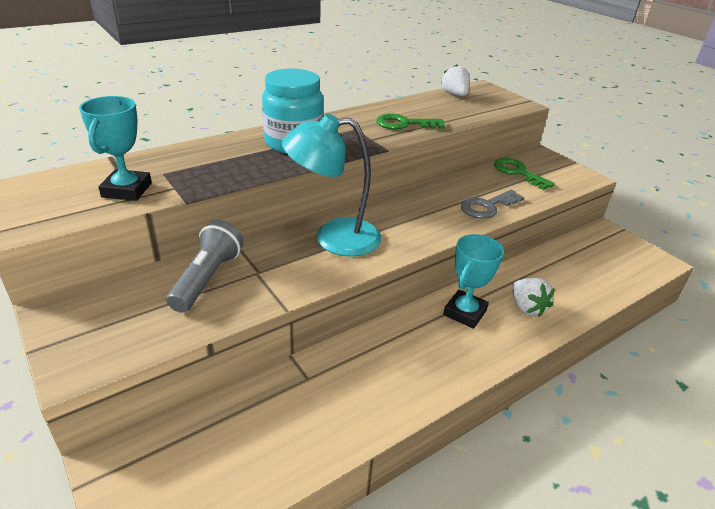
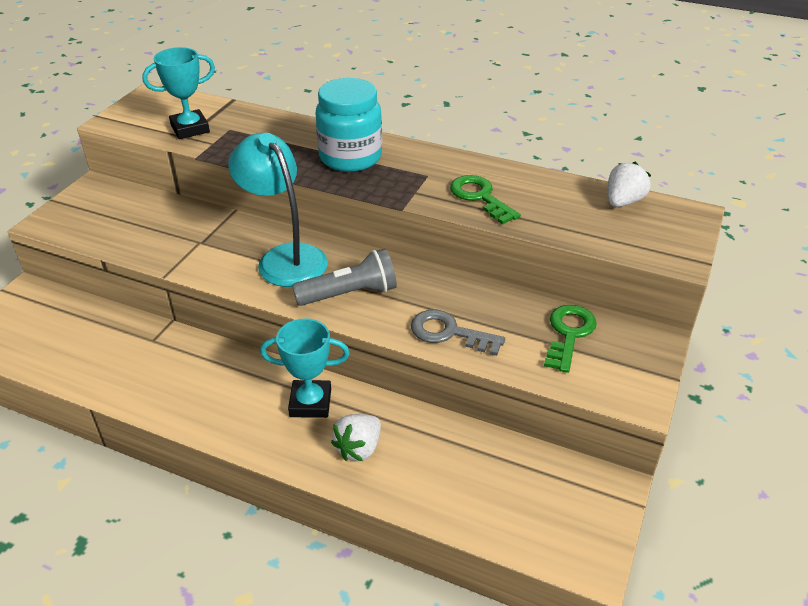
camera: 60 degrees right, 5 degrees up
grey flashlight [166,220,243,312] -> grey flashlight moved to [292,249,397,306]

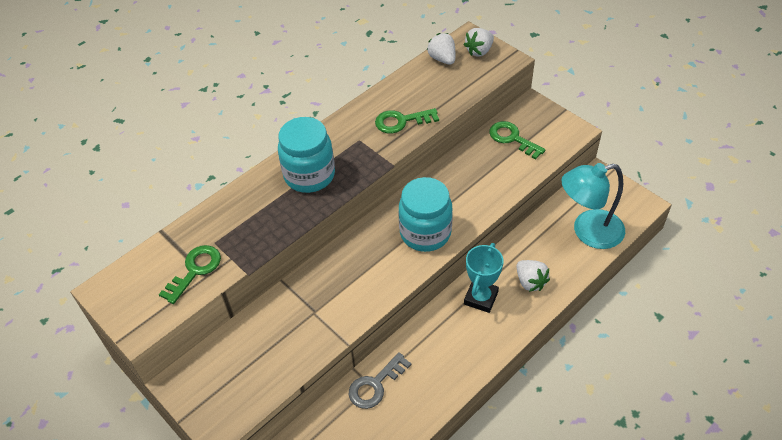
camera: 65 degrees left, 10 degrees up
turquoise trophy [142,47,215,139] -> green key [159,245,221,304]
turquoise lamp [228,133,328,287] -> turquoise lamp moved to [562,163,625,249]
grey flashlight [292,249,397,306] -> turquoise jar [399,177,453,252]
grey key [411,310,505,356] -> grey key moved to [349,352,411,409]
none -> white strawberry [464,28,494,56]

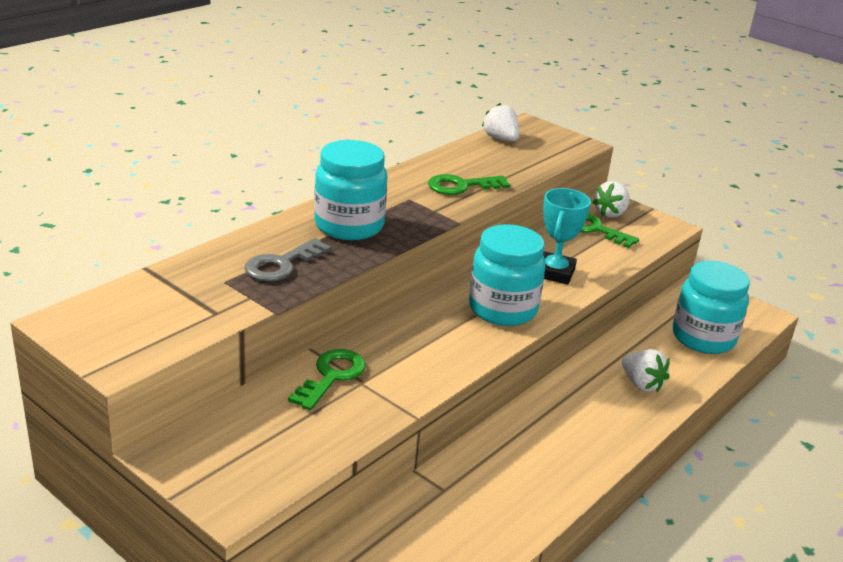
camera: 10 degrees left, 20 degrees down
green key [159,245,221,304] -> green key moved to [288,349,366,410]
grey key [349,352,411,409] -> grey key moved to [244,238,331,282]
white strawberry [464,28,494,56] -> white strawberry moved to [592,181,630,218]
turquoise trophy [464,243,504,313] -> turquoise trophy moved to [543,188,591,285]
turquoise lamp [562,163,625,249] -> turquoise jar [673,260,750,354]

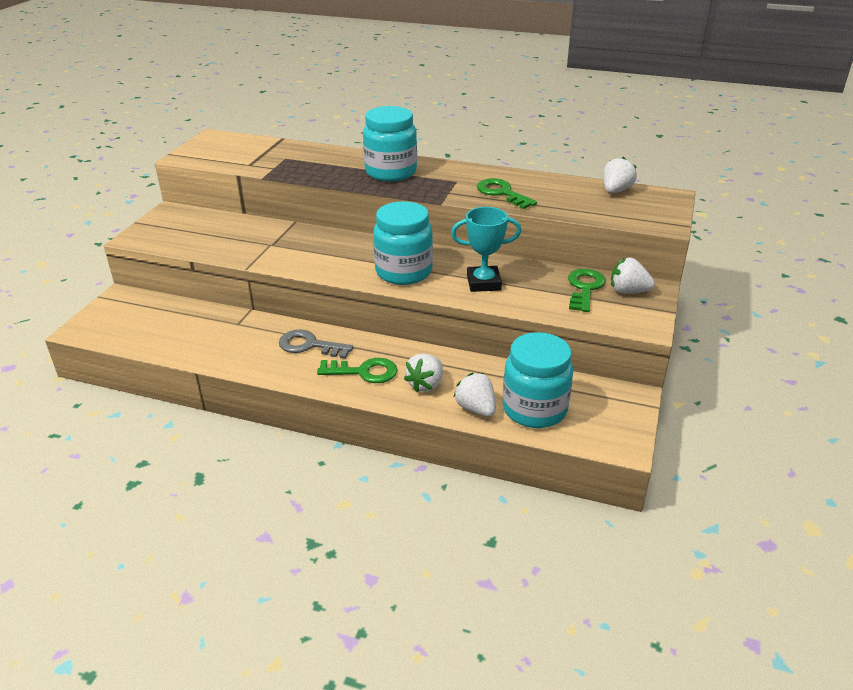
camera: 70 degrees right, 5 degrees up
grey key [244,238,331,282] -> grey key moved to [279,329,353,359]
green key [288,349,366,410] -> green key moved to [317,358,397,383]
none -> white strawberry [454,373,496,417]

